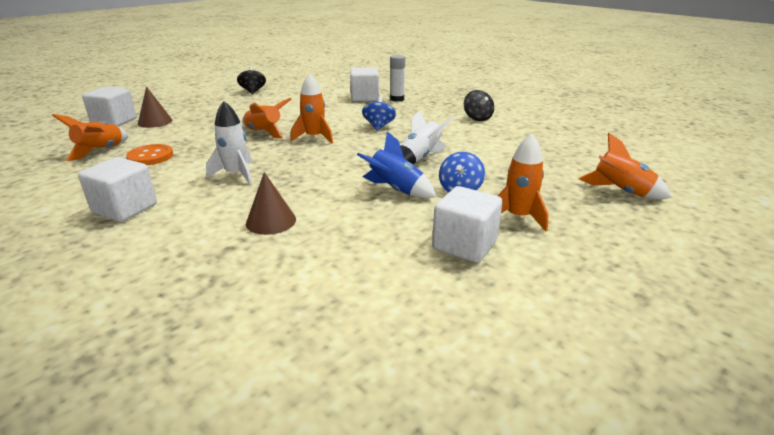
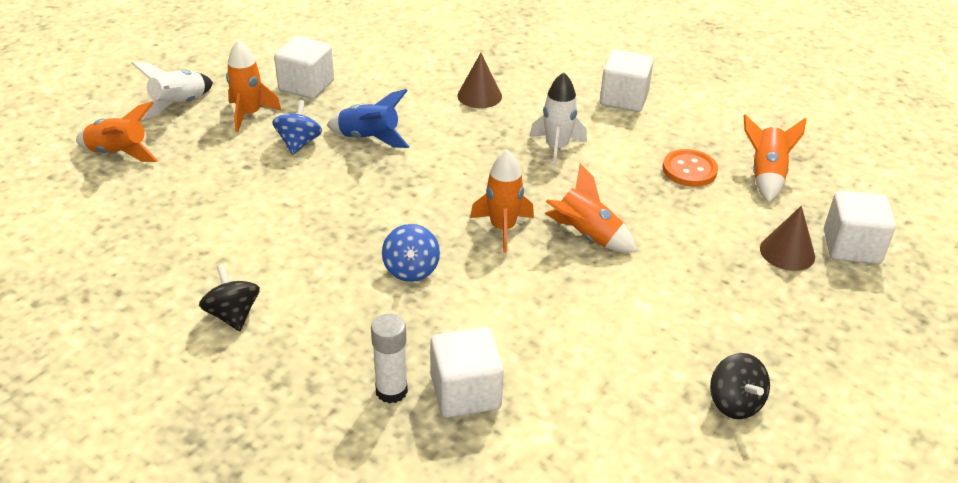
camera: 170 degrees right, 10 degrees up
white rocket [400,111,454,164] -> white rocket moved to [131,62,213,120]

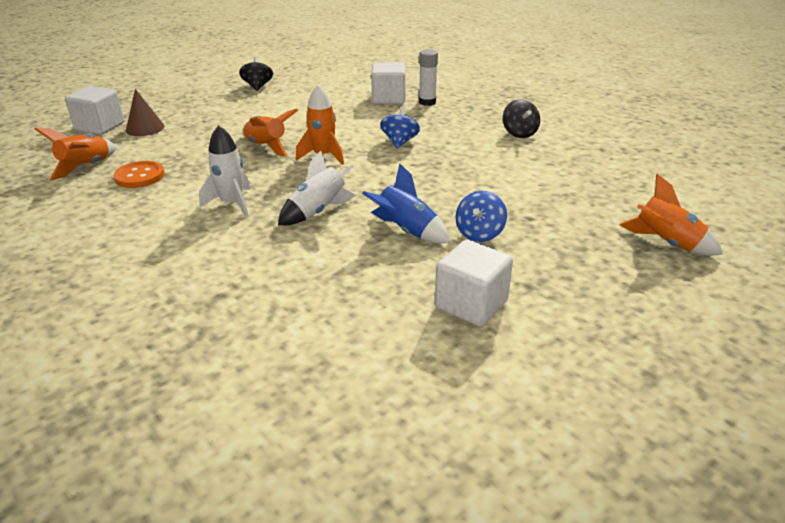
camera: 165 degrees left, 5 degrees down
white rocket [131,62,213,120] -> white rocket moved to [278,151,356,225]
orange rocket [226,40,282,132] -> none
brown cone [457,53,502,108] -> none
white cube [600,50,654,112] -> none

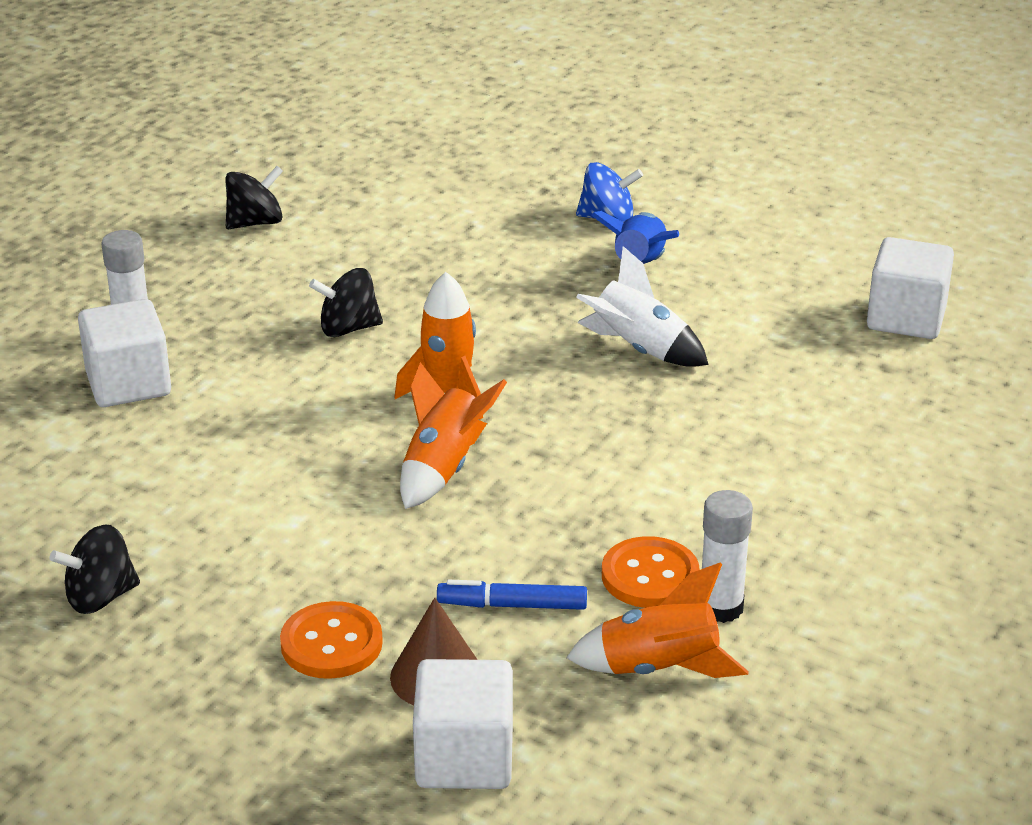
camera: 110 degrees left, 0 degrees up
white rocket [199,125,251,217] -> none
blue spinning top [380,106,420,148] -> black spinning top [309,268,383,337]
white cube [435,240,513,327] -> white cube moved to [867,237,954,339]
orange rocket [619,174,723,256] -> none
none -> orange button [280,601,383,679]
none -> blue marker [437,580,587,610]
none -> white glue stick [702,490,753,623]

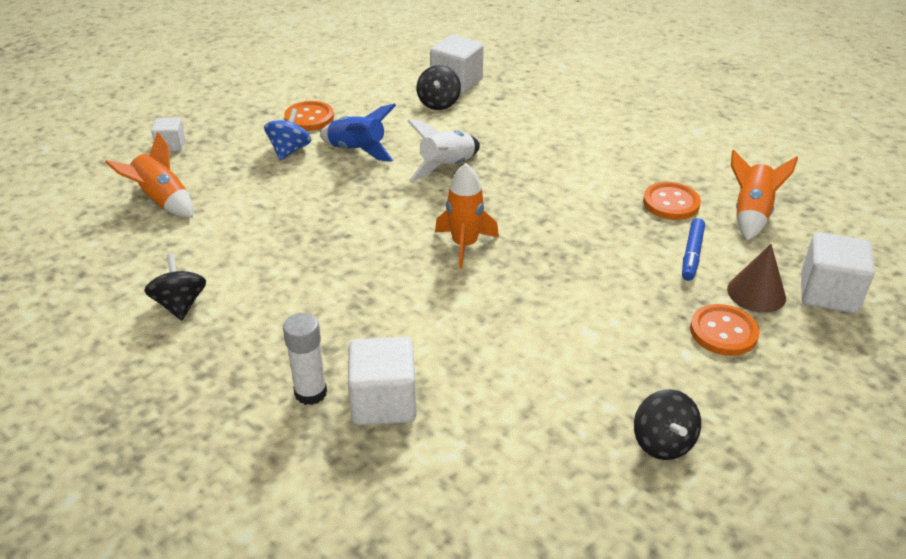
camera: 75 degrees left, 5 degrees up
black spinning top [309,268,383,337] -> black spinning top moved to [416,65,461,110]
orange rocket [400,362,507,509] -> orange rocket moved to [105,132,193,218]
white glue stick [702,490,753,623] -> none
none -> white cube [151,117,185,152]
none -> orange button [284,101,334,131]

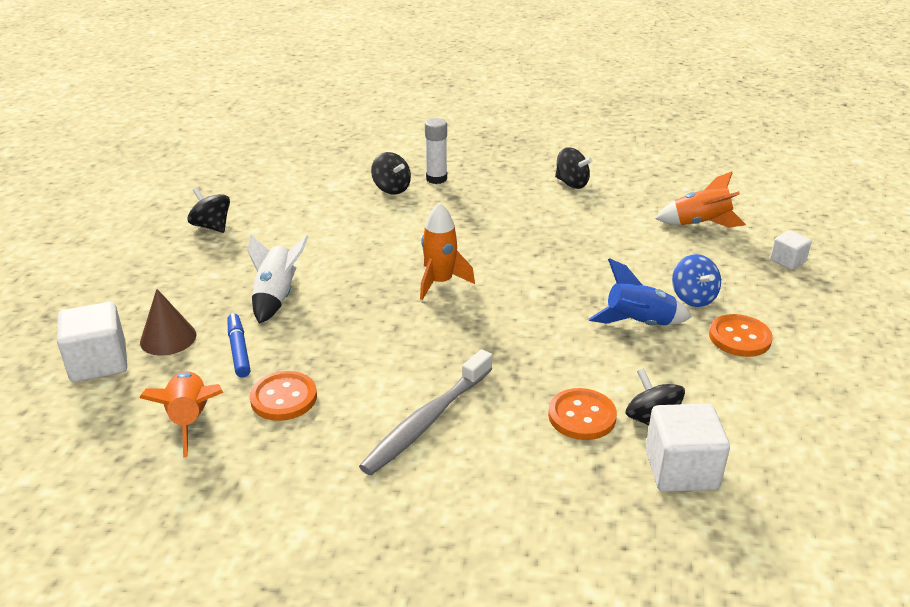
camera: 145 degrees right, 5 degrees down
white cube [348,337,416,425] -> black spinning top [371,152,411,194]
white rocket [407,120,480,180] -> white rocket moved to [247,234,309,324]
orange button [690,304,760,356] -> orange button moved to [548,388,617,440]
none -> grey toothbrush [359,349,492,475]

